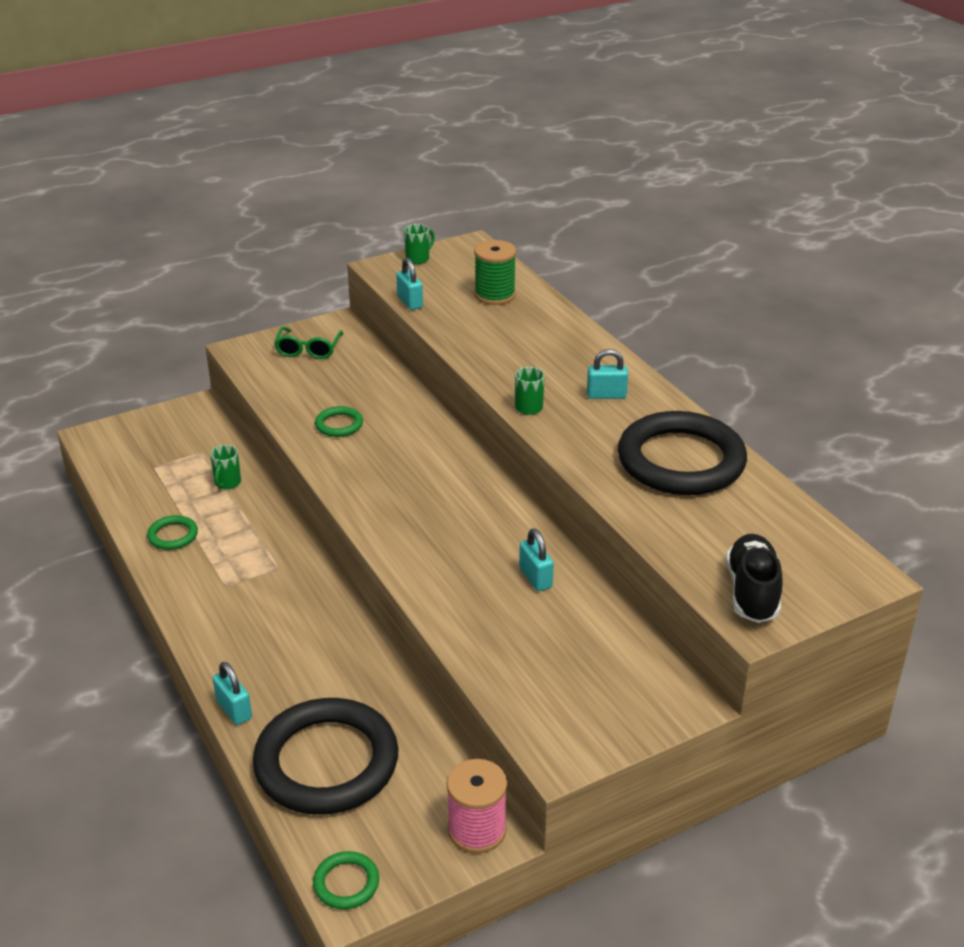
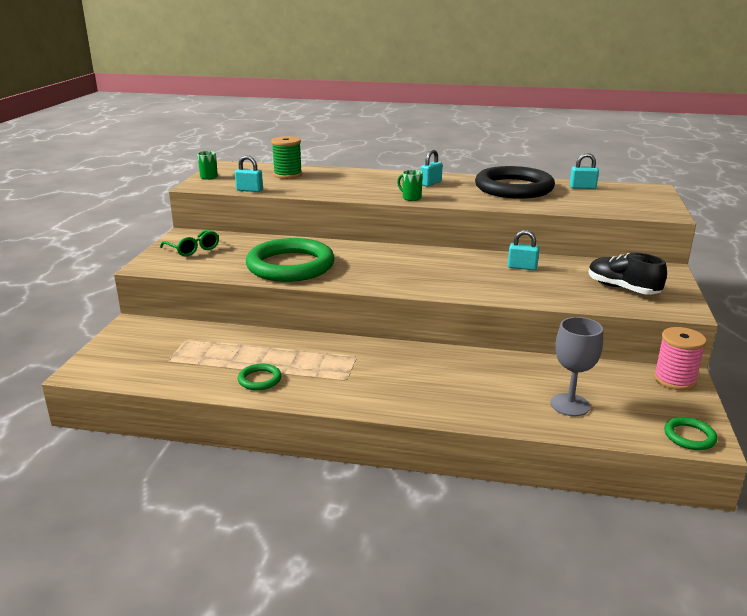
camera: 50 degrees left, 10 degrees down
green mug [210,445,241,489] -> none
turquoise padlock [213,662,252,725] -> turquoise padlock moved to [570,153,599,189]
black ring [253,698,398,815] -> grey goblet [550,317,603,416]
green ring [315,406,363,437] -> green ring [246,238,335,282], size x2.39
black shoe [726,534,782,623] -> black shoe moved to [589,252,667,295]

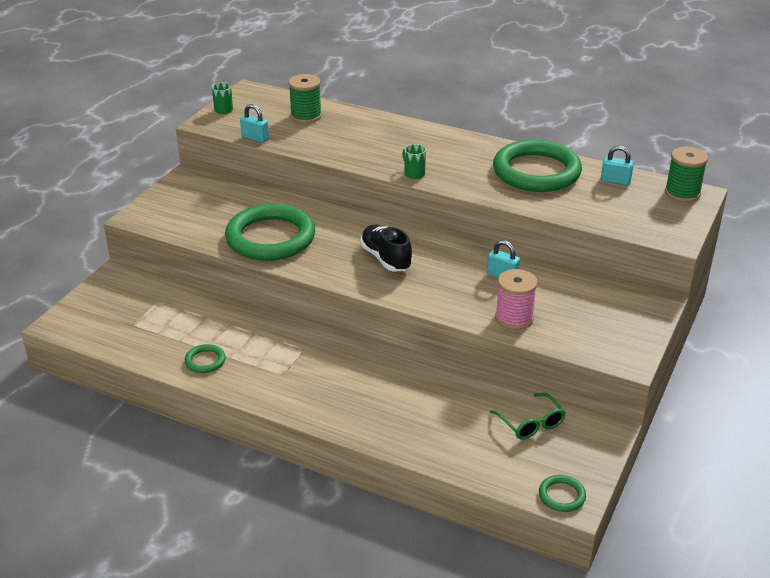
camera: 15 degrees right, 10 degrees up
green glasses [160,230,219,257] -> green glasses moved to [490,393,566,440]
turquoise padlock [421,149,443,187] -> none
black ring [475,166,555,199] -> green ring [493,140,582,192]
grey goblet [550,317,603,416] -> none
black shoe [589,252,667,295] -> black shoe moved to [360,225,412,272]
pink spool [654,327,707,390] -> pink spool moved to [495,269,538,330]
none -> green spool [665,147,708,202]

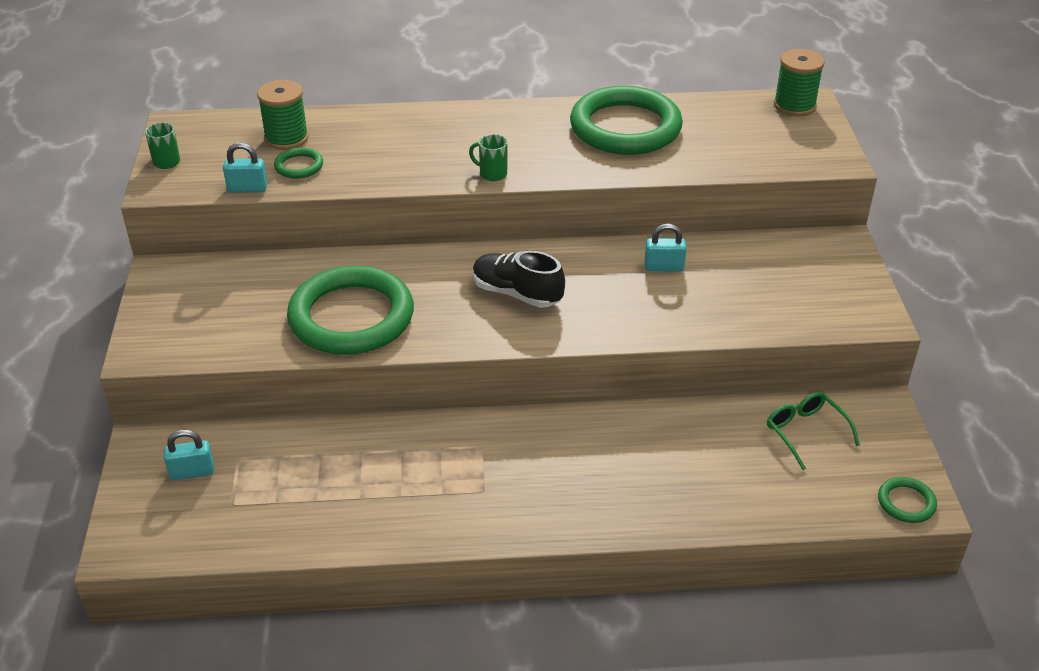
camera: 30 degrees left, 5 degrees up
green ring [185,344,226,373] -> green ring moved to [274,147,323,179]
green glasses [490,393,566,440] -> green glasses turned 150 degrees counterclockwise [767,392,860,470]
pink spool [495,269,538,330] -> none
turquoise padlock [601,146,634,185] -> turquoise padlock moved to [164,430,214,480]

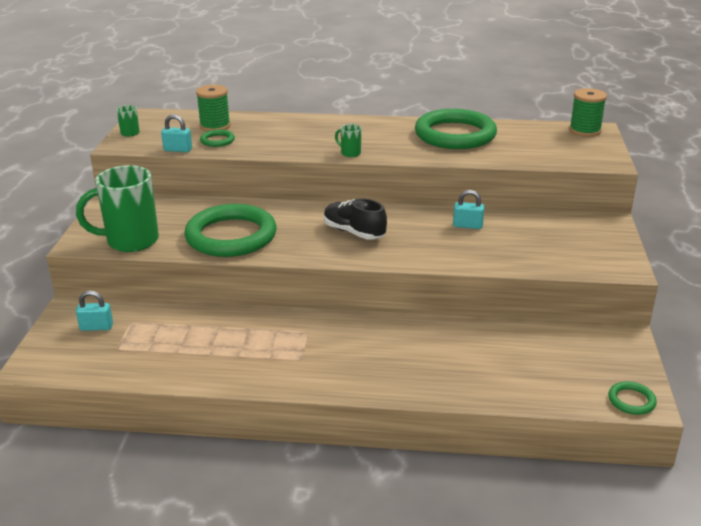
camera: 10 degrees right, 10 degrees down
green glasses [767,392,860,470] -> none
none -> green mug [76,165,159,252]

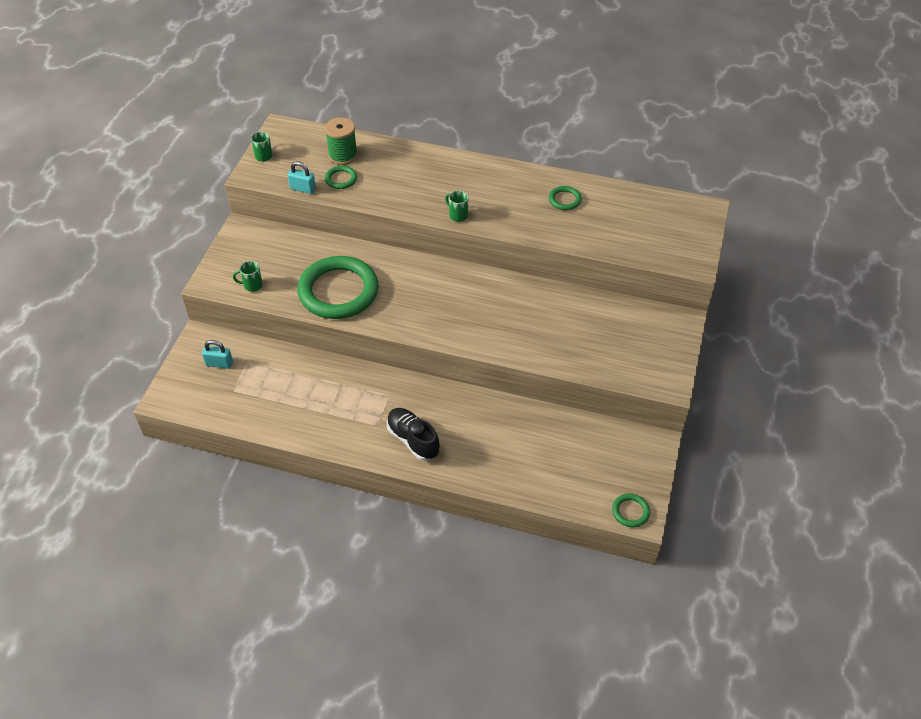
camera: 10 degrees right, 20 degrees up
green mug [76,165,159,252] -> green mug [233,261,263,292], size x0.42
black shoe [324,198,387,240] -> black shoe moved to [387,408,440,461]
green ring [415,109,497,149] -> green ring [549,186,582,210], size x0.42
turquoise padlock [453,190,484,229] -> none
green spool [569,88,607,137] -> none

